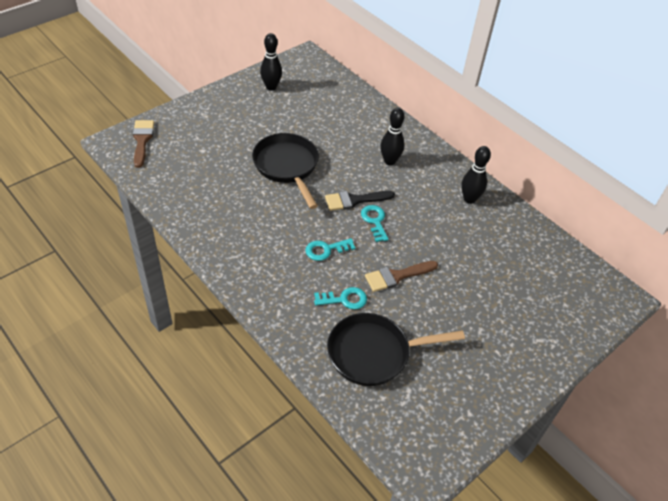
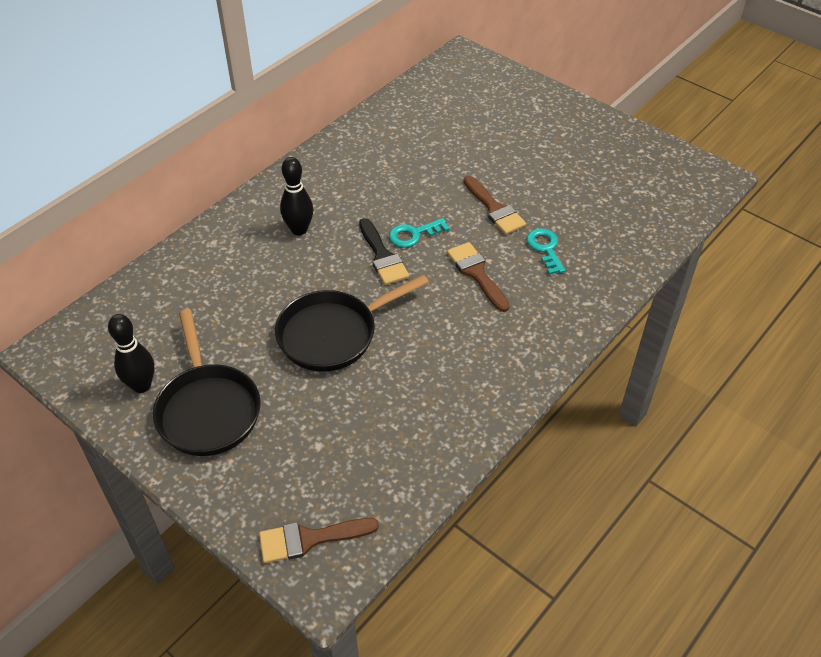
camera: 95 degrees left, 0 degrees up
turquoise key [305,238,356,261] -> brown brush [447,242,510,312]
black pan [327,313,465,386] -> black pan moved to [153,309,261,456]
black bowling pin [461,146,491,204] -> none

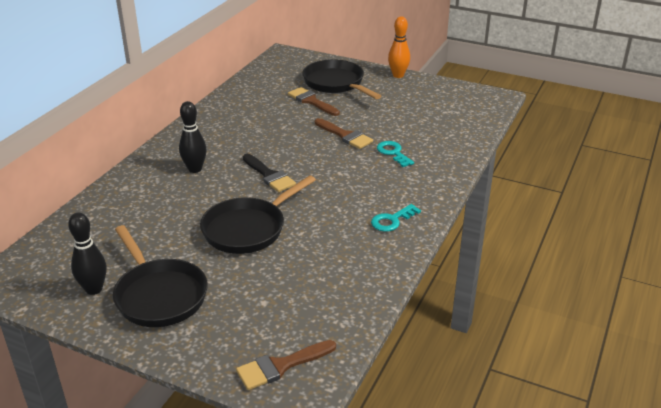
camera: 15 degrees left, 15 degrees down
turquoise key [389,218,450,248] -> turquoise key moved to [371,204,421,232]
brown brush [447,242,510,312] -> brown brush moved to [288,87,340,116]
none -> black pan [302,59,381,99]
none -> orange bowling pin [388,16,410,78]

